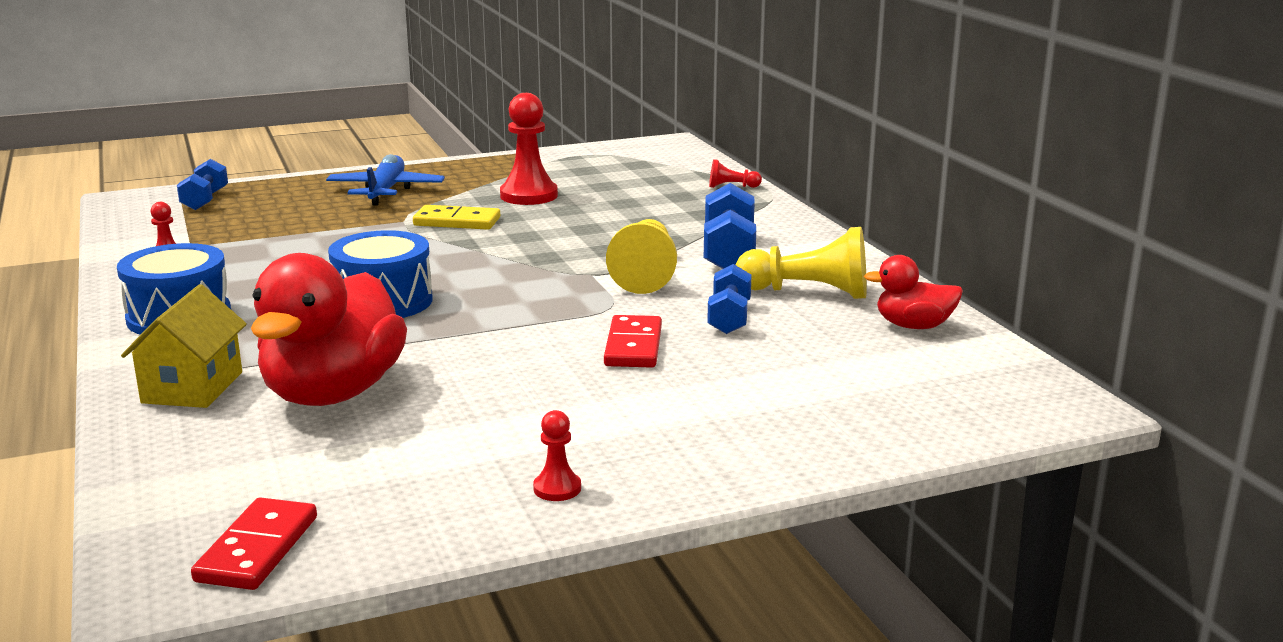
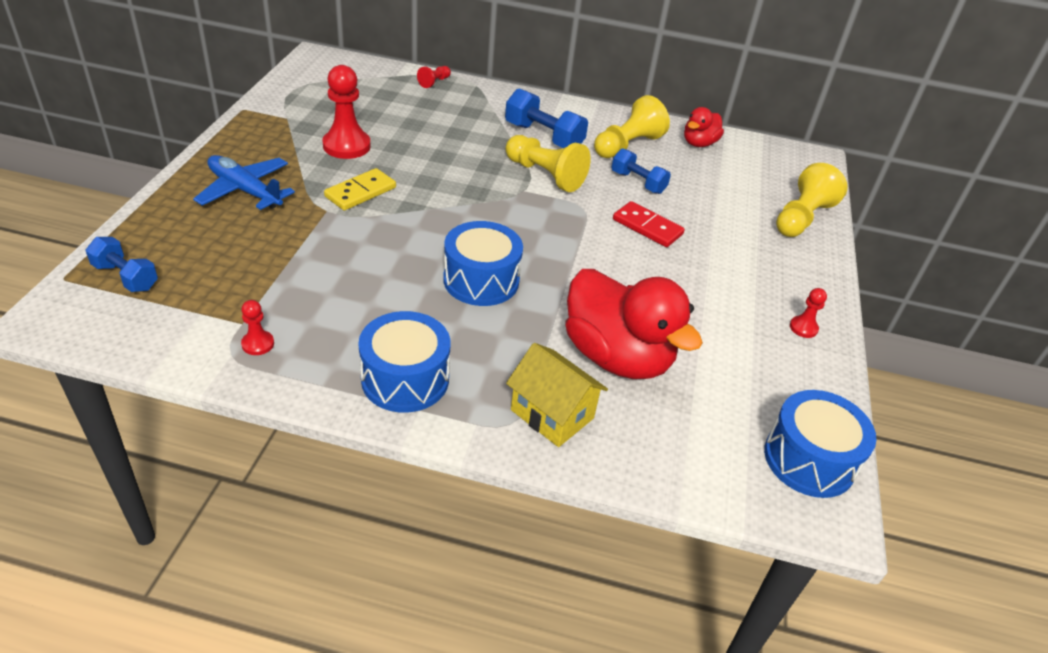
camera: 60 degrees left, 20 degrees up
red domino [191,497,317,590] -> blue drum [764,390,876,498]
none -> yellow pawn [776,163,848,237]

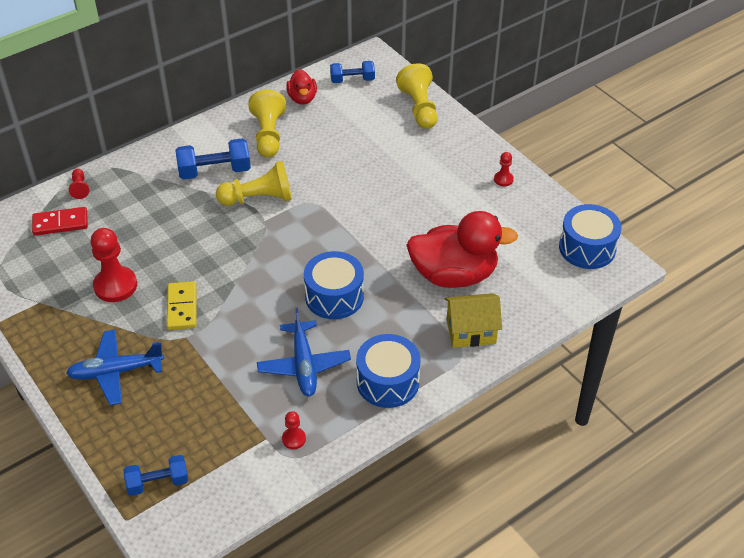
camera: 45 degrees left, 5 degrees up
blue dumbbell [611,148,671,194] -> blue dumbbell moved to [330,61,375,83]
red domino [613,201,685,247] -> red domino moved to [32,207,88,236]
none -> blue plane [257,308,351,397]

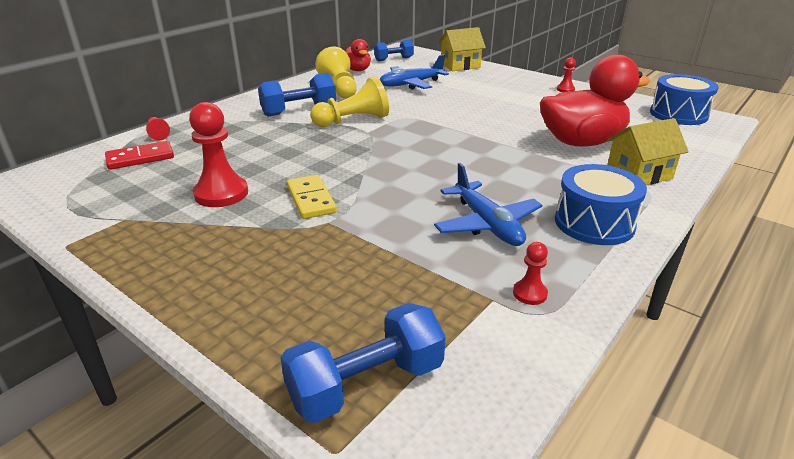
camera: 15 degrees left, 15 degrees down
blue plane [66,329,165,405] -> blue plane moved to [380,55,449,89]
blue dumbbell [124,455,188,496] -> blue dumbbell [280,303,446,423], size x1.50
blue drum [304,251,364,319] -> none
yellow pawn [396,63,438,129] -> yellow house [438,27,486,71]

